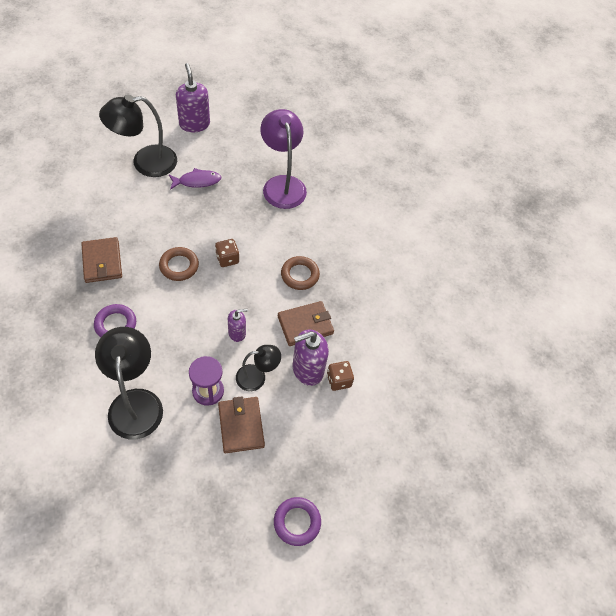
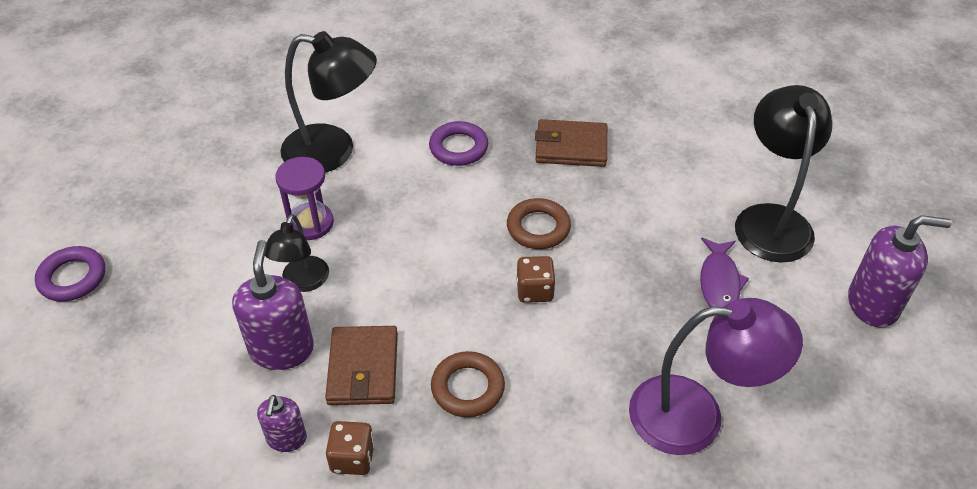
camera: 115 degrees right, 10 degrees down
brown wallet [218,396,265,453] -> none
purple soap dispenser [228,309,248,342] -> purple soap dispenser moved to [257,395,307,452]
brown dice [327,361,354,391] -> brown dice moved to [326,421,375,475]

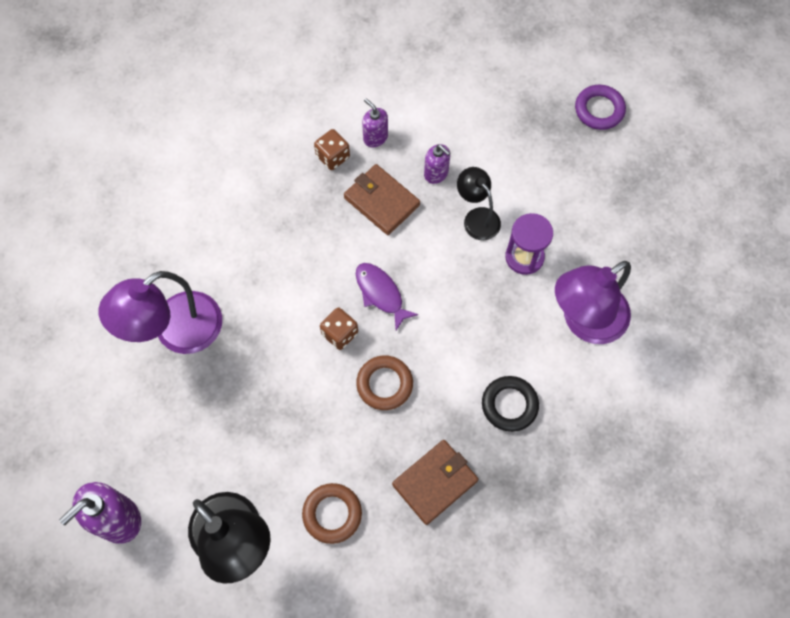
camera: 135 degrees right, 20 degrees up
purple soap dispenser [232,240,314,370] -> purple soap dispenser [424,144,450,184], size x0.58
black lamp [280,31,377,173] -> purple lamp [555,261,631,344]
purple ring [429,121,488,166] -> black ring [482,376,539,432]
brown ring [431,351,505,417] -> brown ring moved to [302,483,362,544]
purple fish [700,238,749,307] -> purple fish moved to [356,263,419,330]

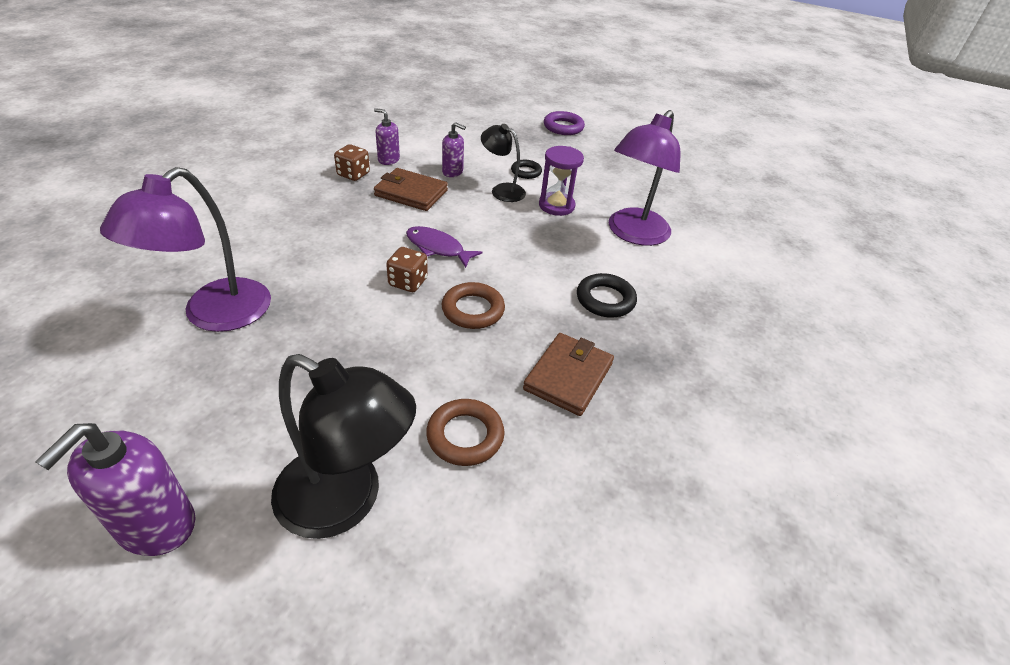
camera: 25 degrees left, 25 degrees down
none -> black ring [511,160,542,179]

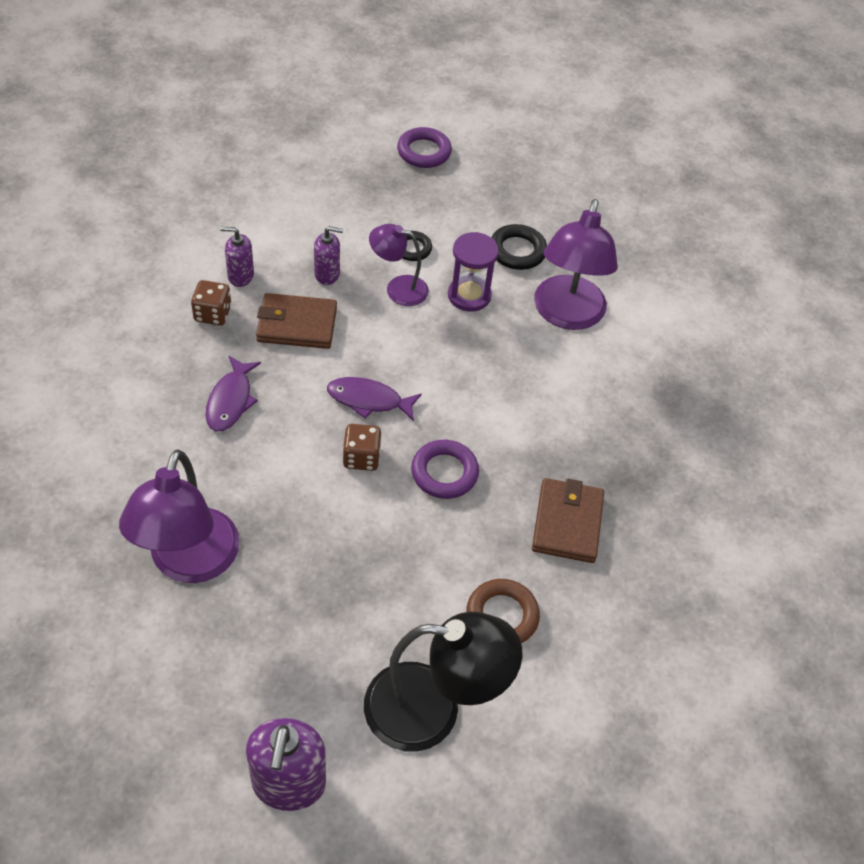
camera: 20 degrees left, 10 degrees up
brown ring [442,282,505,329] -> purple ring [411,440,479,499]
black lamp [481,124,526,202] -> purple lamp [369,224,429,306]
black ring [577,273,637,318] -> black ring moved to [491,224,547,270]
none -> purple fish [205,356,261,431]

